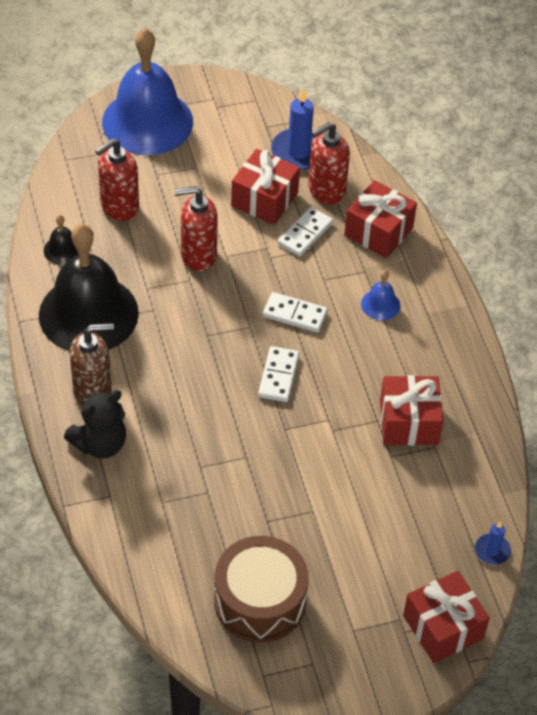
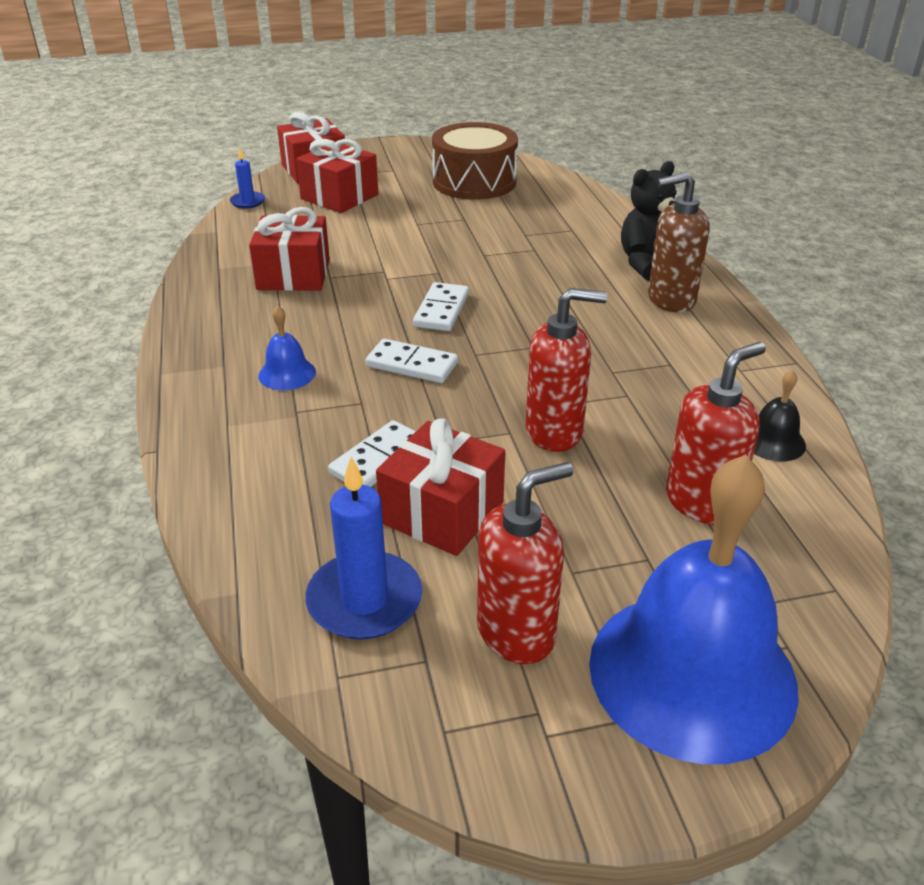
camera: 175 degrees left, 15 degrees down
black bell [39,224,139,351] -> none
red soap dispenser [308,122,350,205] -> red soap dispenser moved to [477,462,573,664]
red gift [344,180,417,258] -> red gift moved to [296,139,378,213]

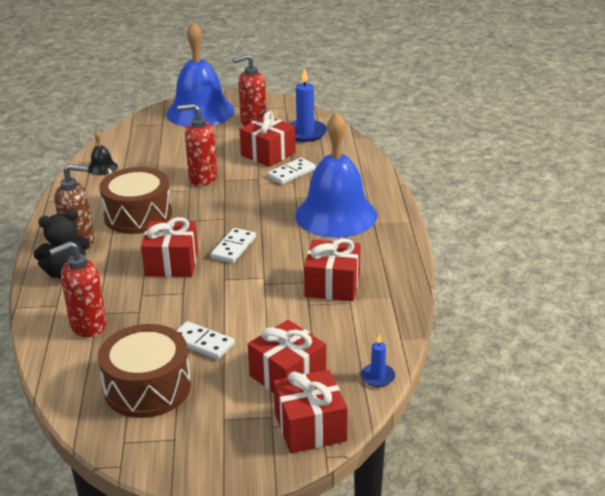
camera: 170 degrees left, 5 degrees down
blue bell [258,305,316,390] -> blue bell [295,112,377,238], size x2.49
white domino [366,339,458,383] -> white domino moved to [176,321,235,359]
red soap dispenser [666,342,766,525] -> red soap dispenser moved to [49,241,107,337]
none -> brown drum [99,167,172,234]
none -> red gift [141,217,198,277]

